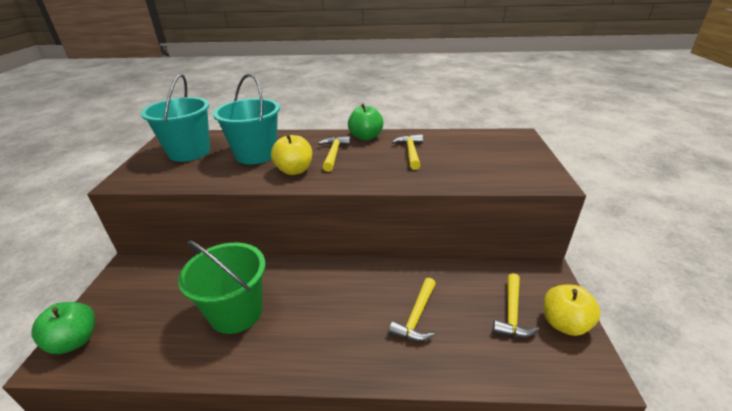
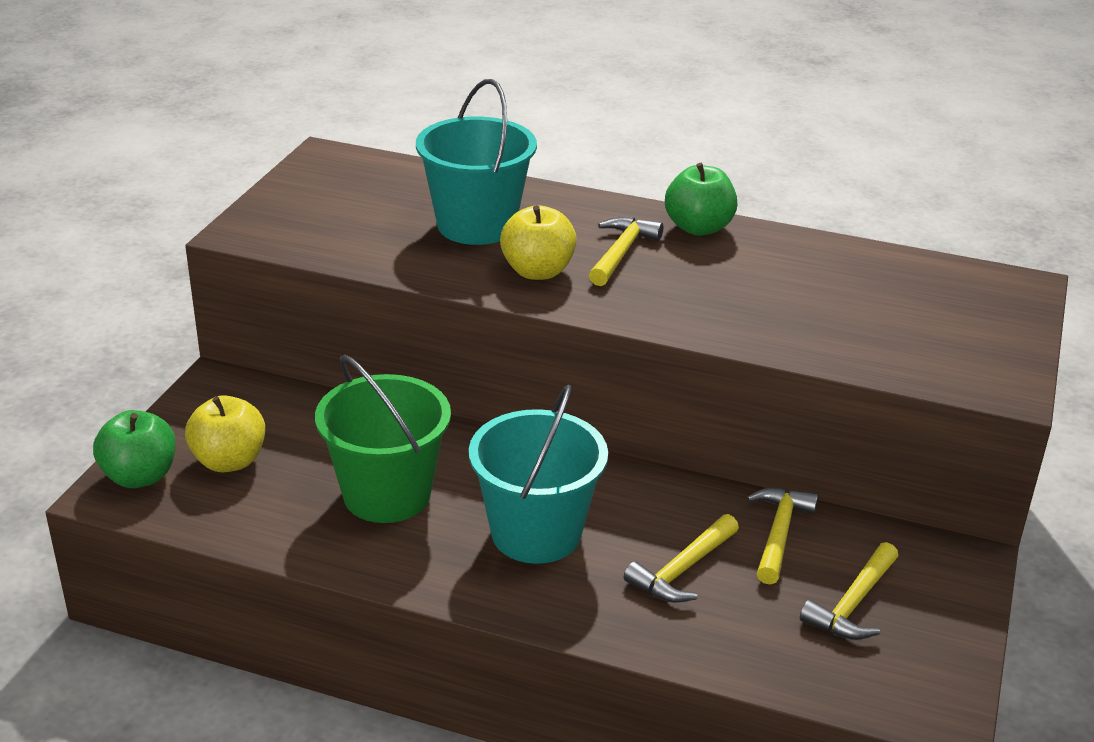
camera: 15 degrees right, 0 degrees up
turquoise bucket [141,74,210,162] -> turquoise bucket moved to [469,384,608,564]
yellow hammer [392,134,423,170] -> yellow hammer moved to [746,488,818,585]
yellow apple [544,285,601,336] -> yellow apple moved to [185,395,265,472]

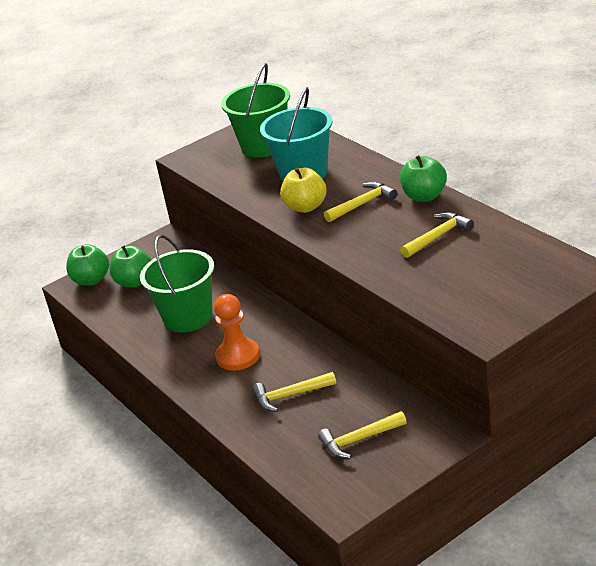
camera: 40 degrees right, 0 degrees up
yellow apple [185,395,265,472] -> green apple [110,245,151,288]
turquoise bucket [469,384,608,564] -> orange pawn [214,294,260,371]
yellow hammer [746,488,818,585] -> yellow hammer moved to [400,212,474,258]
none -> green bucket [221,63,290,158]

